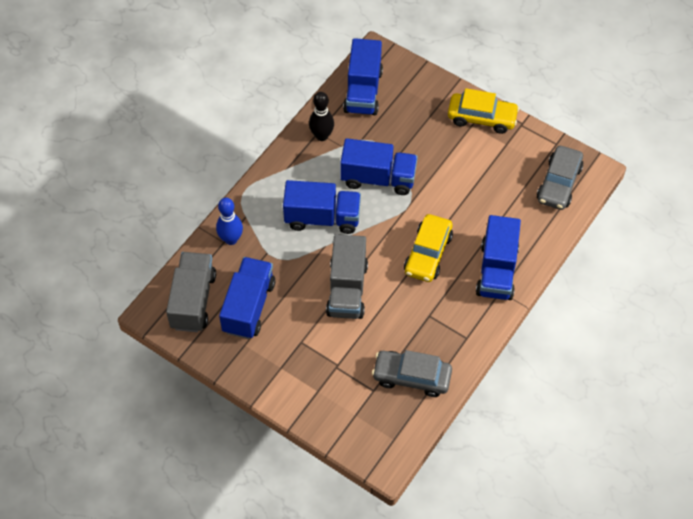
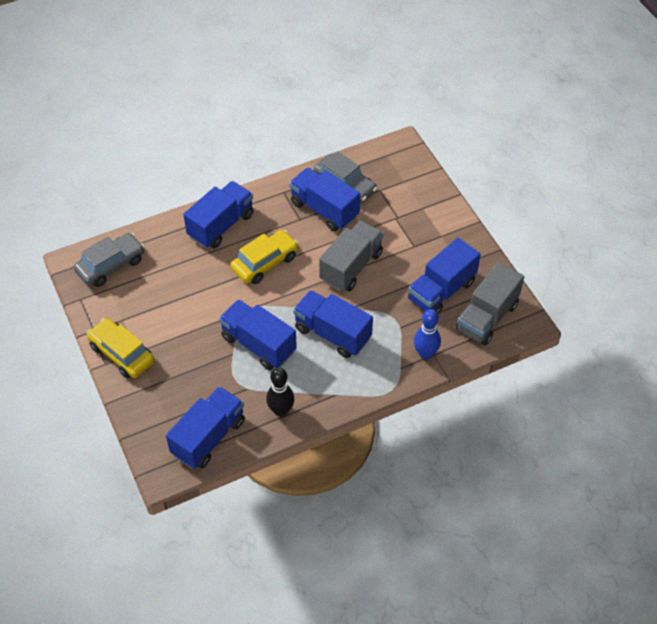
camera: 150 degrees left, 5 degrees down
none -> blue truck [289,168,360,231]

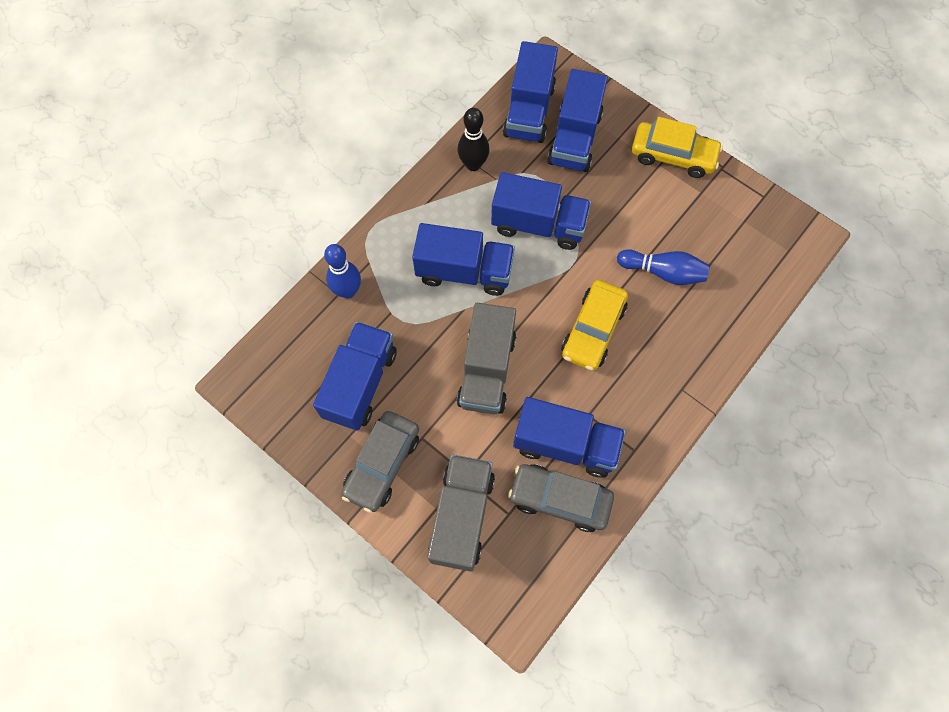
camera: 155 degrees right, 15 degrees up
grey car [74,233,145,287] -> grey car moved to [341,411,419,513]
blue truck [183,181,254,249] -> blue truck moved to [547,69,608,172]
grey truck [456,262,524,345] -> grey truck moved to [427,455,495,572]
none -> blue bowling pin [617,249,710,285]

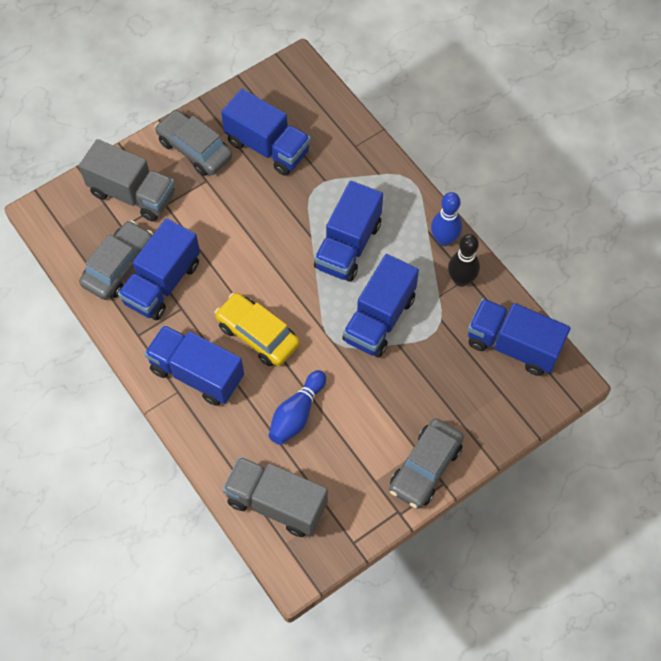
camera: 105 degrees right, 5 degrees down
blue bowling pin [324,244,361,299] -> blue bowling pin moved to [431,192,462,246]
grey truck [457,303,516,414] -> grey truck moved to [223,457,328,537]
blue truck [547,69,608,172] -> blue truck moved to [144,325,244,406]
yellow car [632,117,723,178] -> grey car [389,418,464,509]

